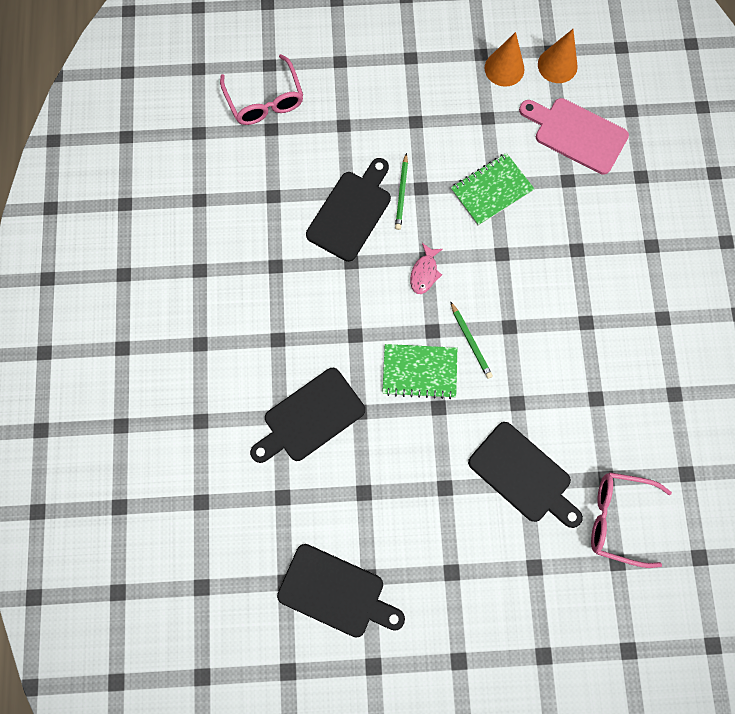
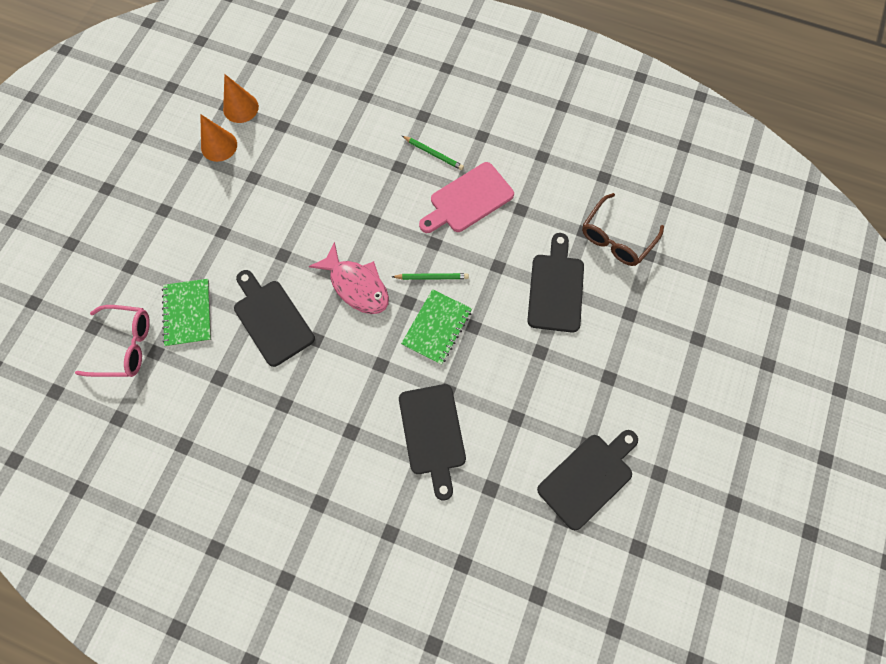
camera: 65 degrees left, 5 degrees down
green pencil [395,153,408,230] -> green pencil moved to [402,136,464,170]
pink fish [410,243,443,294] -> pink fish [309,242,389,314], size x1.83
green notebook [451,153,534,226] -> green notebook moved to [162,279,211,347]
black cutting board [468,422,583,528] -> black cutting board turned 60 degrees counterclockwise [527,233,584,333]
pink cutting board [519,98,629,175] -> pink cutting board moved to [419,162,514,233]
pink glasses [591,472,672,568] -> brown glasses [582,193,664,266]

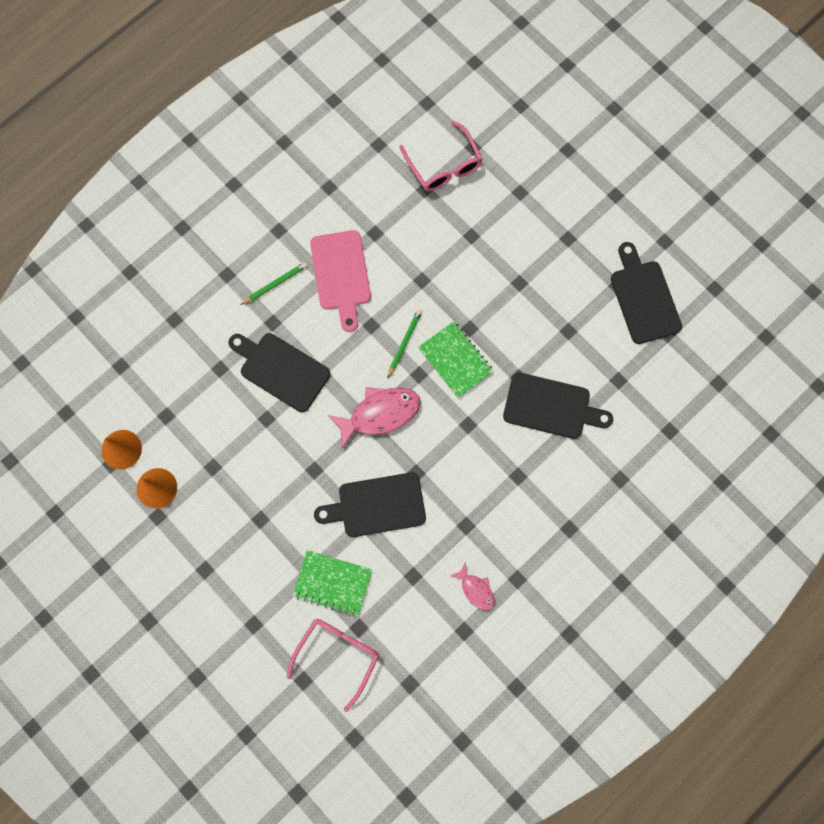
camera: 65 degrees left, 5 degrees up
black cutting board [527,233,584,333] -> black cutting board moved to [228,333,330,412]
brown glasses [582,193,664,266] -> pink glasses [400,121,482,191]
none -> pink fish [450,562,495,610]

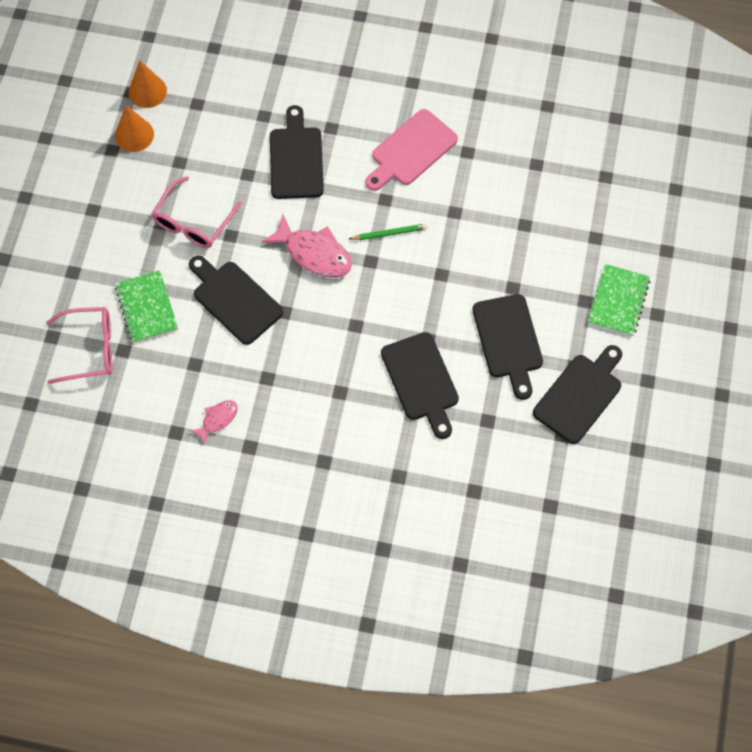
camera: 55 degrees right, 10 degrees down
green pencil [241,262,307,305] -> none
pink glasses [400,121,482,191] -> pink glasses moved to [152,176,242,248]
green notebook [418,321,494,398] -> green notebook moved to [588,264,651,336]
pink fish [450,562,495,610] -> pink fish turned 150 degrees counterclockwise [190,400,238,445]
none -> black cutting board [473,294,543,400]

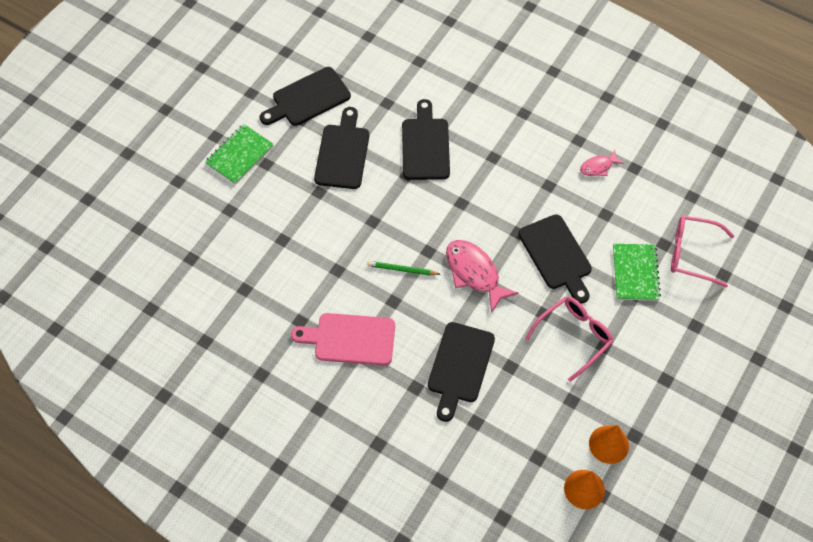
camera: 160 degrees left, 5 degrees down
pink cutting board [365,109,458,191] -> pink cutting board turned 150 degrees counterclockwise [291,313,395,366]

